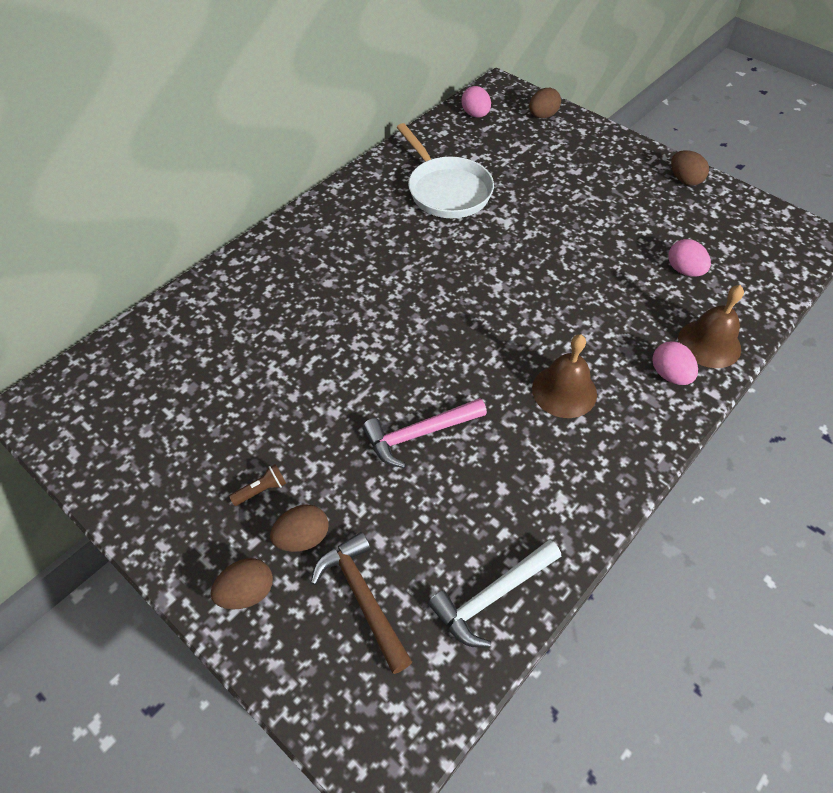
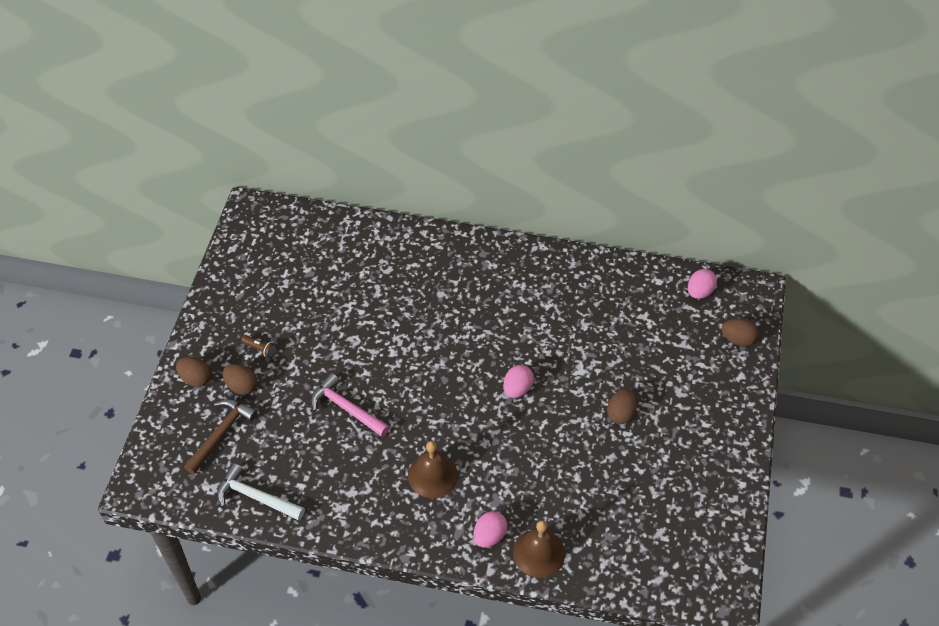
camera: 60 degrees right, 0 degrees up
white pan [396,123,494,218] -> none
pink egg [668,239,711,276] -> pink egg moved to [504,365,534,398]
brown egg [671,150,709,186] -> brown egg moved to [607,389,637,424]

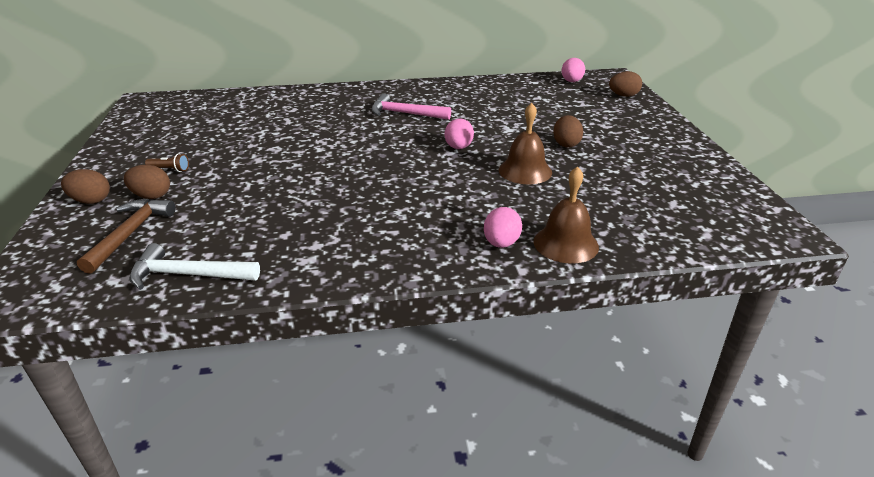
camera: 20 degrees left, 20 degrees down
pink hammer [311,373,389,437] -> pink hammer moved to [371,94,451,120]
brown bell [408,441,458,498] -> brown bell moved to [499,103,552,184]

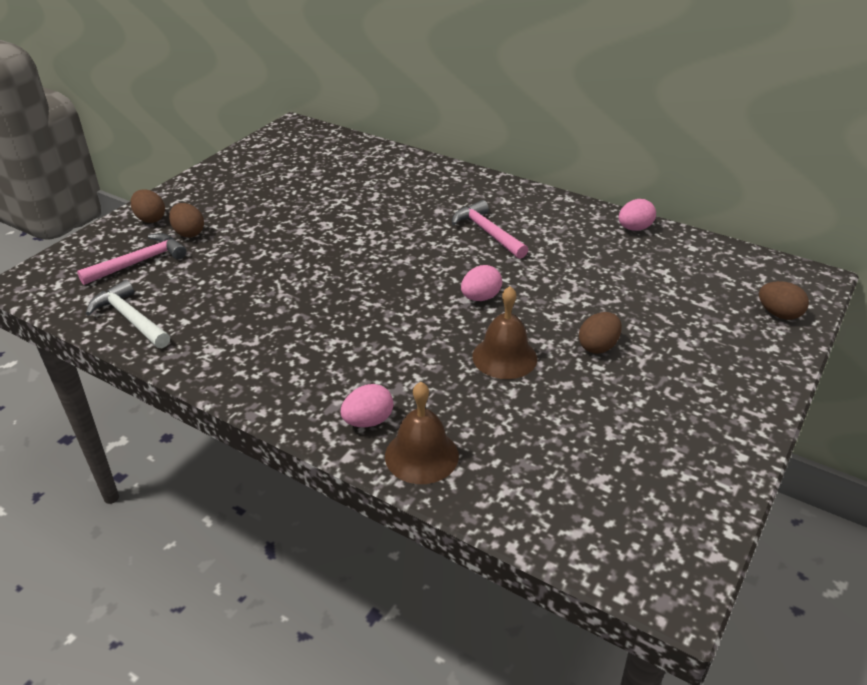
camera: 40 degrees right, 5 degrees up
brown hammer [77,199,175,274] -> pink hammer [77,233,186,285]
brown flashlight [145,153,189,172] -> none
pink egg [561,58,585,82] -> pink egg moved to [619,199,656,231]

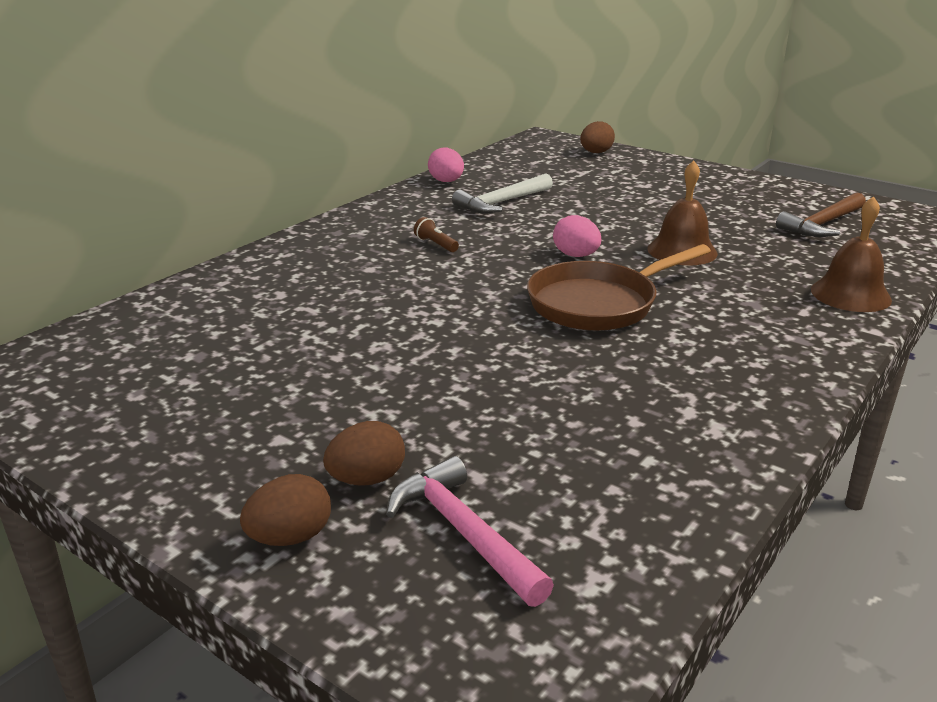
camera: 85 degrees left, 10 degrees down
white hammer [86,280,170,348] -> white hammer moved to [452,173,553,214]
pink egg [341,384,394,427] -> none
pink hammer [452,200,528,259] -> brown flashlight [414,217,459,252]
brown egg [579,312,622,354] -> none
none -> brown pan [527,244,711,331]
none -> brown hammer [776,193,866,237]

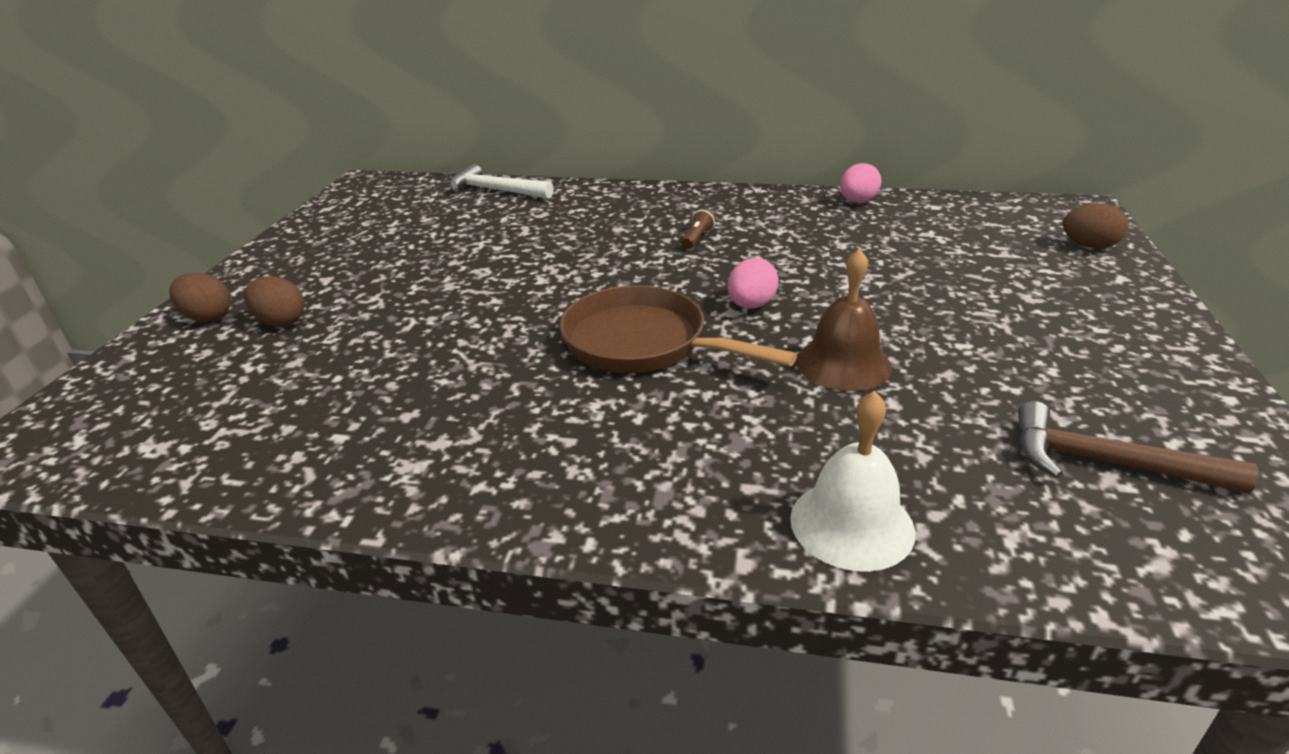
camera: 65 degrees right, 5 degrees up
pink hammer [386,456,554,607] -> none
white hammer [452,173,553,214] -> white hammer moved to [450,164,554,199]
brown bell [811,196,892,312] -> white bell [790,391,915,572]

